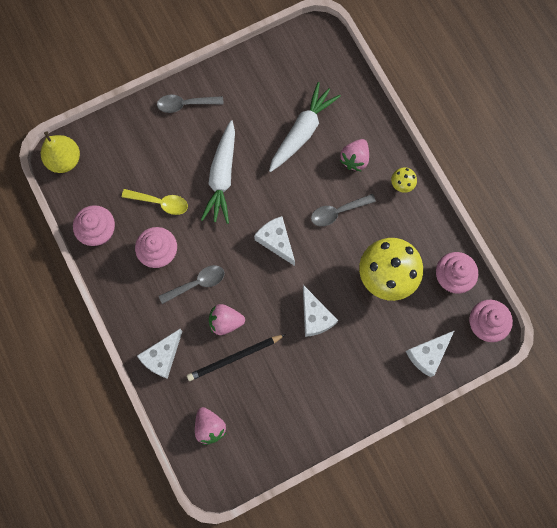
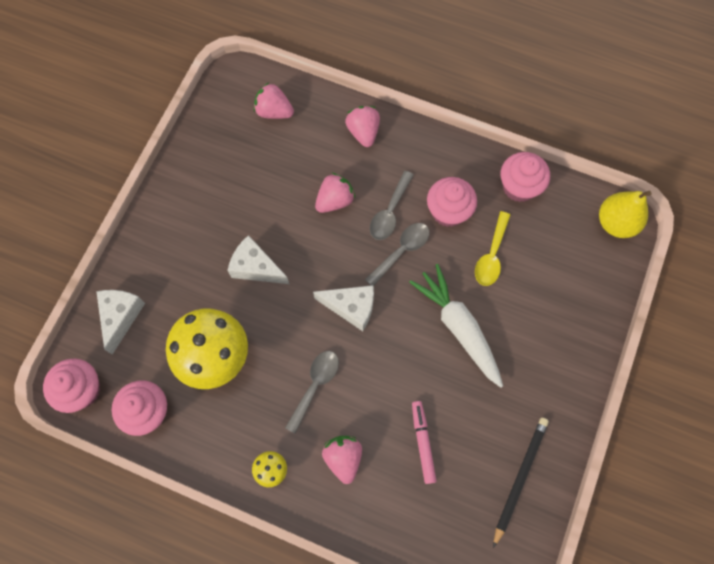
camera: 140 degrees right, 5 degrees down
yellow spoon [122,189,188,215] -> yellow spoon turned 45 degrees counterclockwise [475,211,510,286]
white cheese [137,329,183,379] -> pink strawberry [345,106,380,147]
grey spoon [157,95,224,113] -> grey spoon moved to [365,223,430,285]
black pencil [187,334,286,381] -> black pencil moved to [493,418,549,548]
white carrot [269,82,341,172] -> pink marker [412,401,436,484]

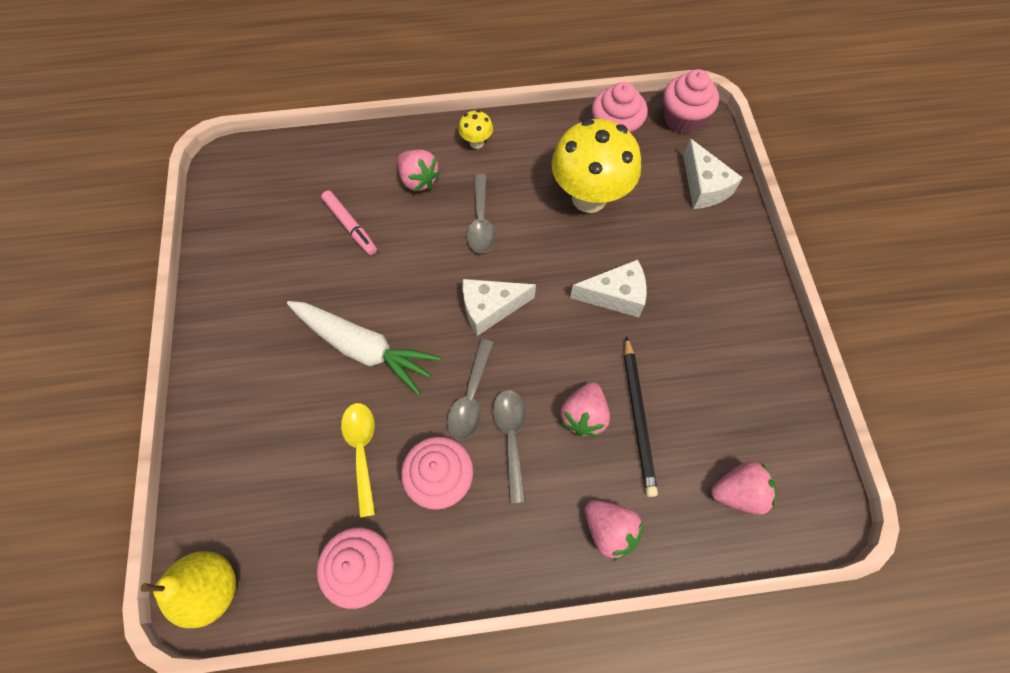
camera: 150 degrees right, 5 degrees down
black pencil [493,418,549,548] -> black pencil moved to [624,336,658,497]

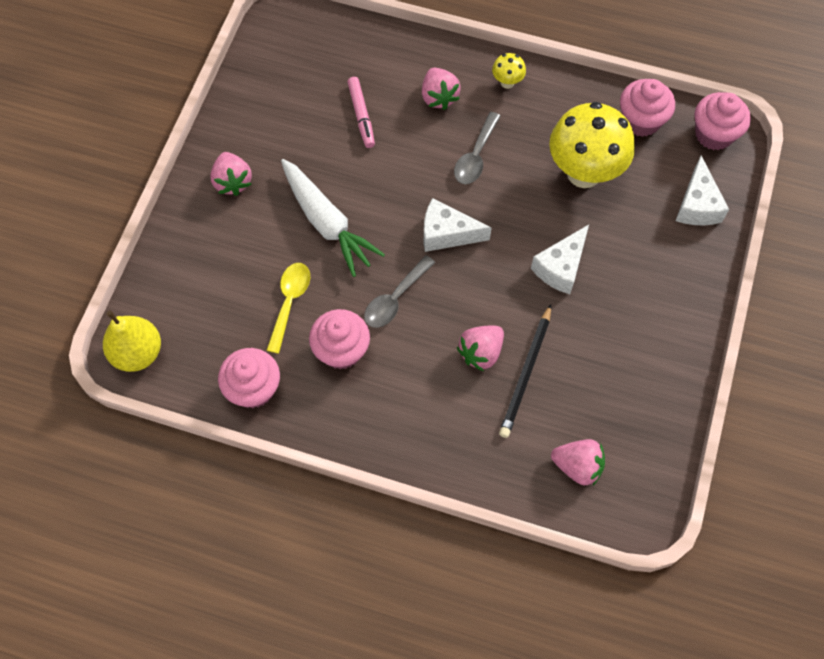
camera: 25 degrees right, 0 degrees up
grey spoon [493,390,526,503] -> none
white cheese [570,259,647,317] -> white cheese turned 105 degrees clockwise [531,225,589,294]
pink strawberry [585,500,643,561] -> pink strawberry moved to [210,152,252,196]

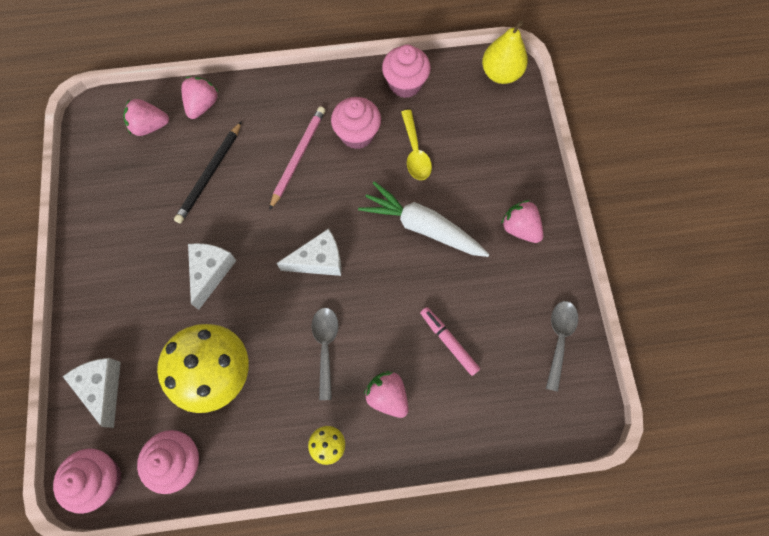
camera: 155 degrees right, 5 degrees up
grey spoon [364,255,435,328] -> grey spoon moved to [546,301,578,392]
pink strawberry [457,325,504,371] -> pink strawberry moved to [181,77,218,119]
black pencil [499,304,551,438] -> black pencil turned 150 degrees counterclockwise [174,121,242,224]
none -> pink pencil [269,106,325,210]

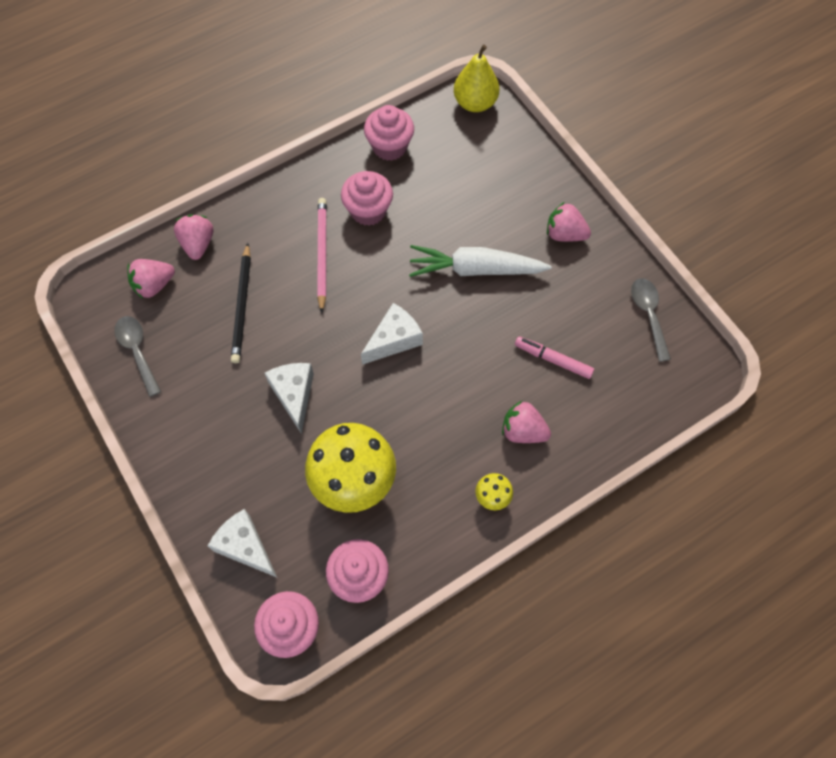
camera: 25 degrees left, 5 degrees down
grey spoon [311,308,339,400] -> grey spoon moved to [114,316,161,397]
yellow spoon [401,110,432,180] -> none

